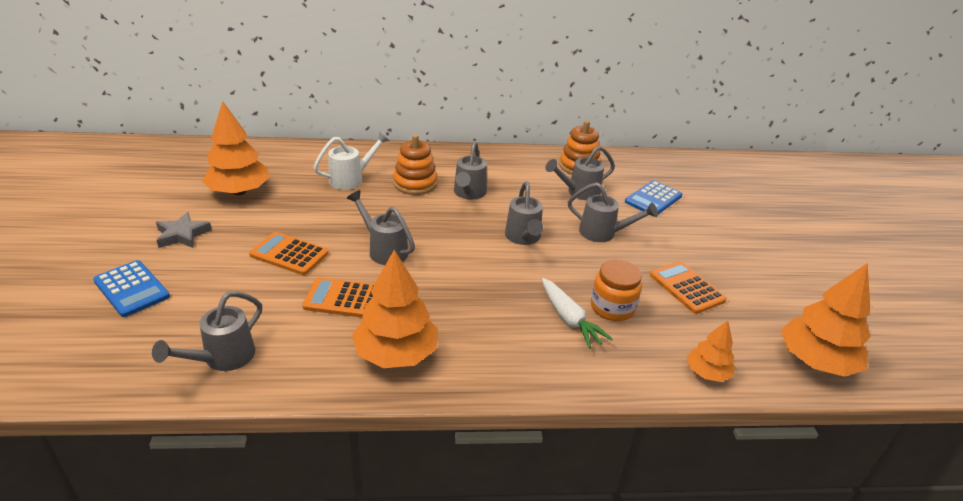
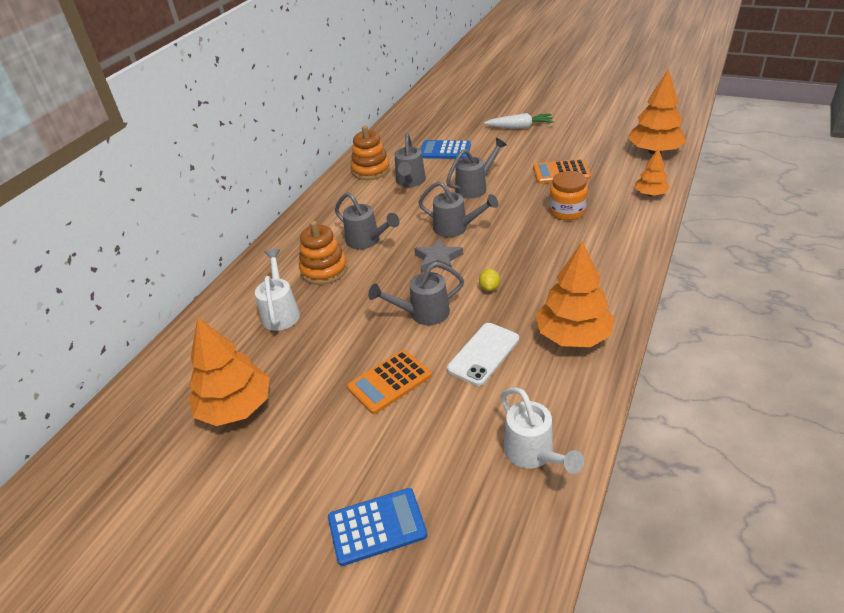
camera: 55 degrees left, 5 degrees up
grey watering can [152,291,262,371] -> white watering can [501,387,584,474]
grey star [156,212,212,248] -> grey star moved to [414,238,463,273]
orange calculator [302,277,374,317] -> white phone [447,323,519,386]
white carrot [542,278,613,349] -> white carrot moved to [484,113,554,129]
blue calculator [625,180,682,214] -> blue calculator turned 120 degrees clockwise [421,140,471,159]
none -> yellow lemon [479,268,500,291]

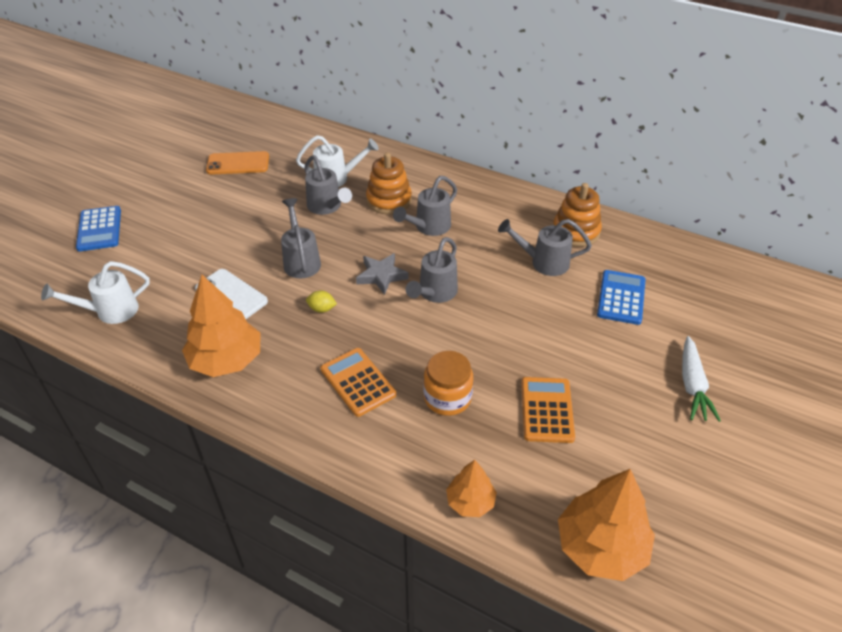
camera: 90 degrees right, 5 degrees up
orange tree [188,318,270,426] -> orange phone [206,151,269,175]
orange calculator [347,350,431,414] -> orange calculator moved to [320,348,396,417]
grey watering can [446,138,507,199] -> grey watering can moved to [304,155,352,215]

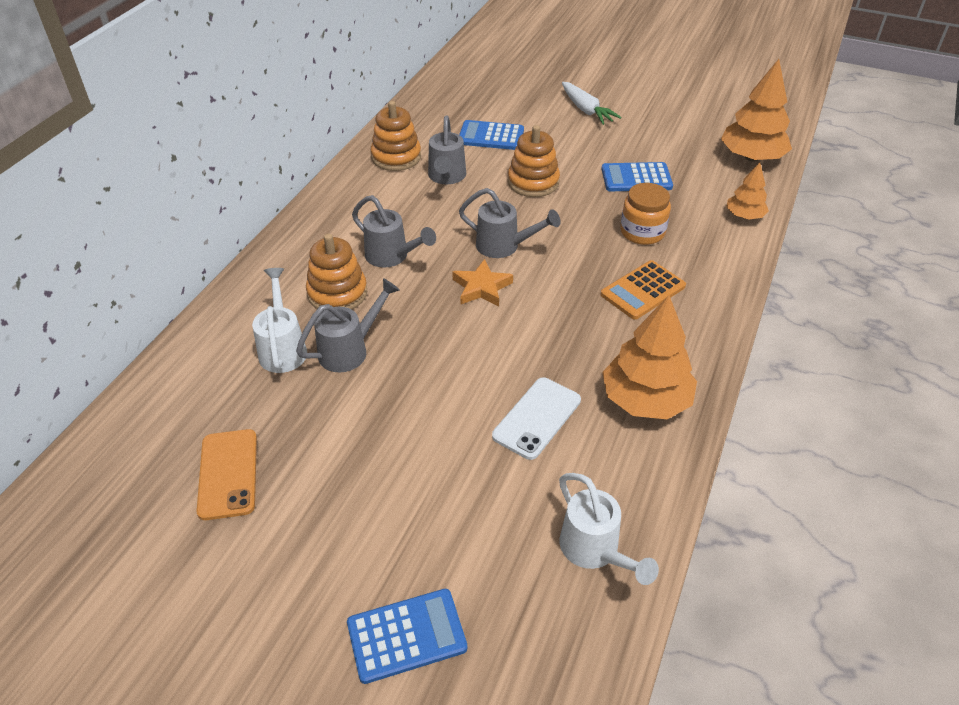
camera: 95 degrees left, 0 degrees up
grey watering can [281,198,321,278] -> none
yellow lemon [306,291,337,313] -> none
grey star [356,253,409,295] -> orange star [452,259,513,306]
orange calculator [521,377,575,443] -> blue calculator [602,162,673,191]
white carrot [682,336,721,422] -> white carrot turned 60 degrees clockwise [562,82,622,125]
none -> orange stacking toy [508,125,560,197]

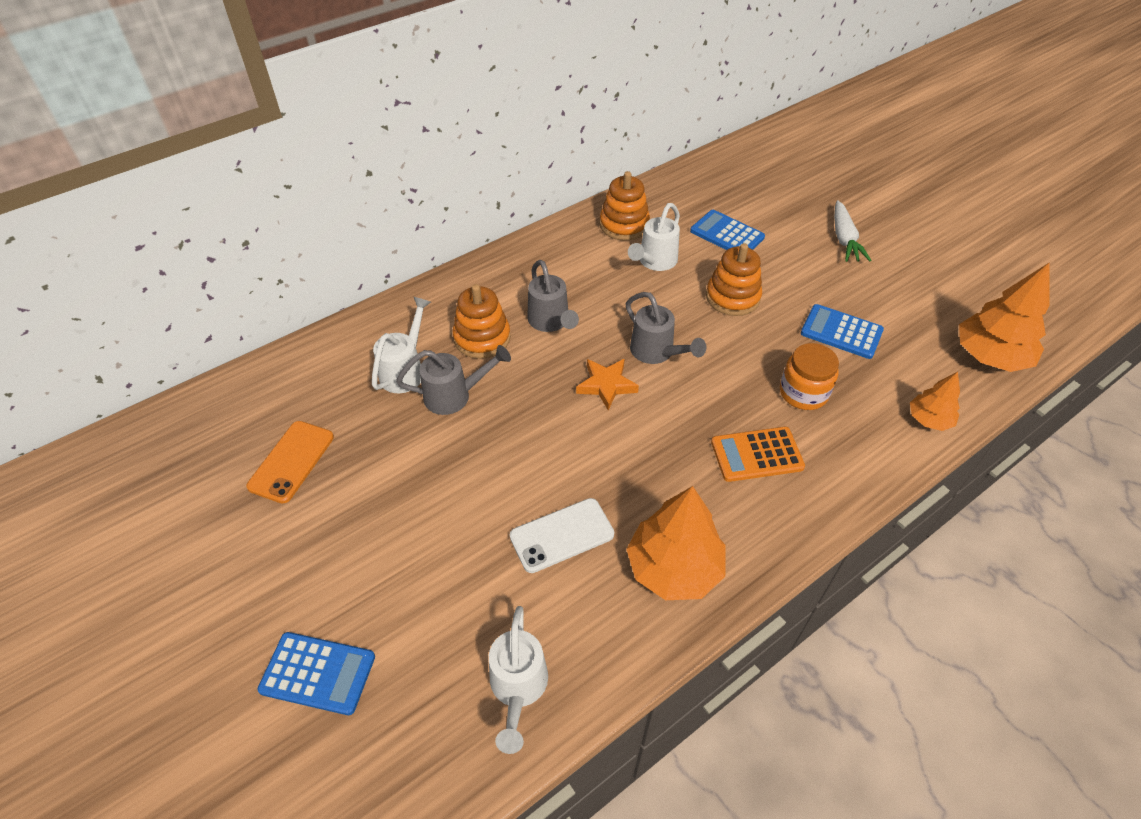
camera: 30 degrees right, 5 degrees up
grey watering can [428,116,466,184] -> white watering can [628,203,680,271]

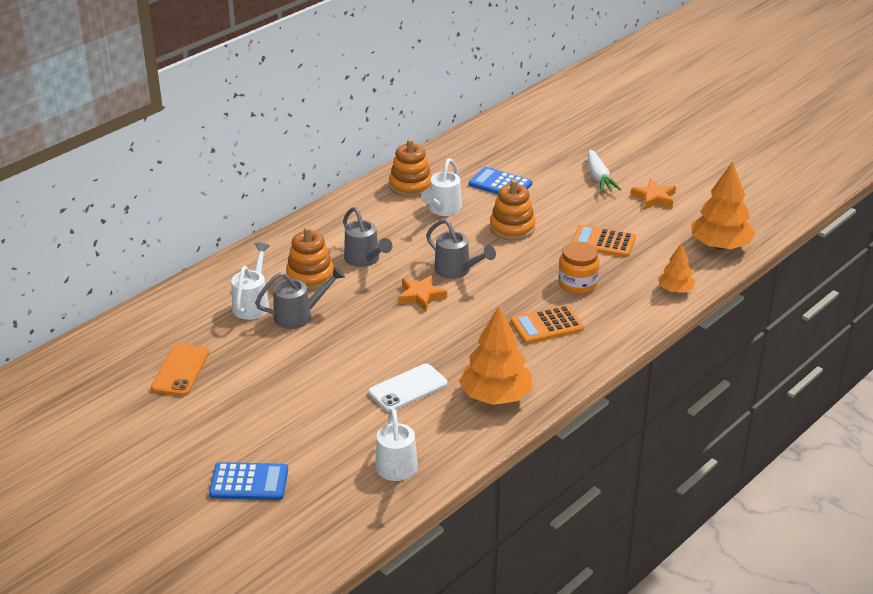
camera: 10 degrees left, 15 degrees down
blue calculator [801,304,884,359] -> orange calculator [571,225,636,257]
none -> orange star [631,179,676,209]

